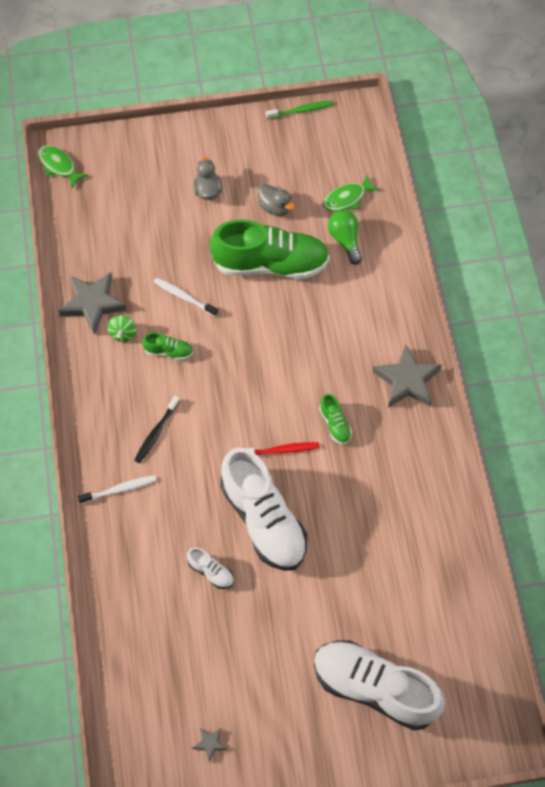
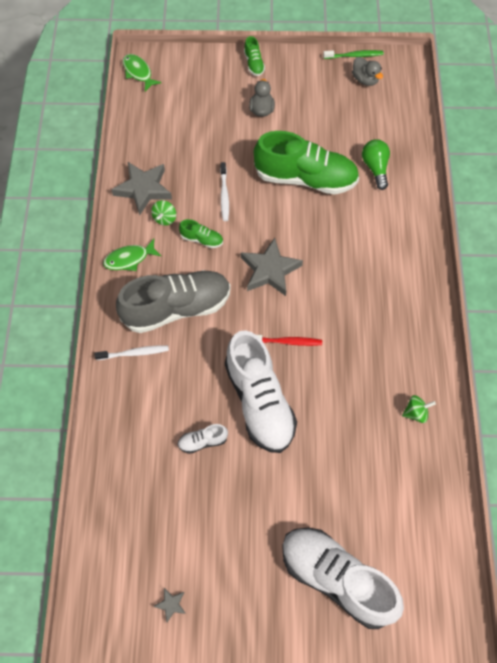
camera: 10 degrees right, 0 degrees up
black toothbrush [134,396,180,463] -> grey shoe [116,270,231,333]
white toothbrush [154,278,218,316] -> white toothbrush turned 135 degrees counterclockwise [220,162,229,221]
white shoe [187,547,234,589] -> white shoe turned 120 degrees clockwise [177,424,228,454]
grey duck [258,184,294,216] -> grey duck moved to [352,57,383,86]
green shoe [319,394,352,444] -> green shoe moved to [244,36,265,76]
green fish [323,175,380,211] -> green fish moved to [103,239,161,271]
grey star [372,344,442,408] -> grey star moved to [241,238,303,296]
none -> green spinning top [402,395,436,423]

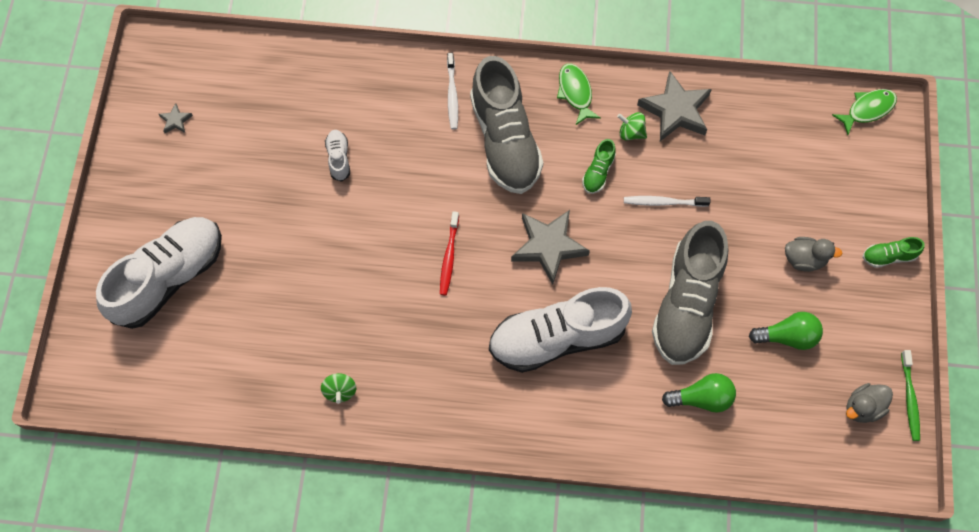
camera: 95 degrees right, 5 degrees up
white shoe [225,330,297,453] -> white shoe moved to [489,287,632,373]
green shoe [254,131,359,194] -> grey shoe [652,221,728,365]
none -> green light bulb [749,312,823,350]

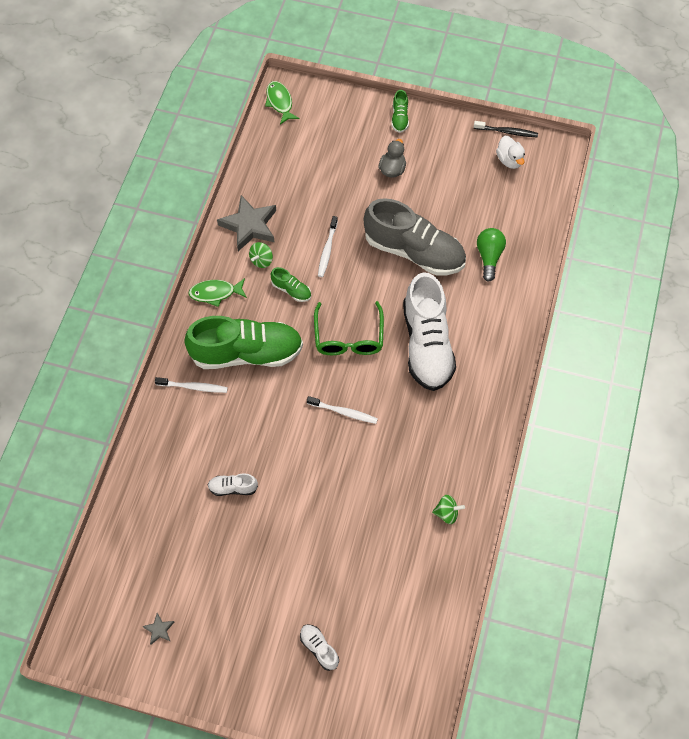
camera: 80 degrees left, 5 degrees down
white shoe [96,217,222,329] -> white shoe [300,624,339,671], size x0.42
red toothbrush [440,211,459,295] -> white toothbrush [307,396,378,424]
grey shoe [470,56,543,194] -> green shoe [184,316,303,369]
grey star [511,210,590,285] -> green glasses [314,301,384,355]
green light bulb [749,312,823,350] -> none
grey duck [846,383,893,423] -> white duck [496,136,525,169]
green toothbrush [901,350,920,441] -> black toothbrush [474,121,538,137]

